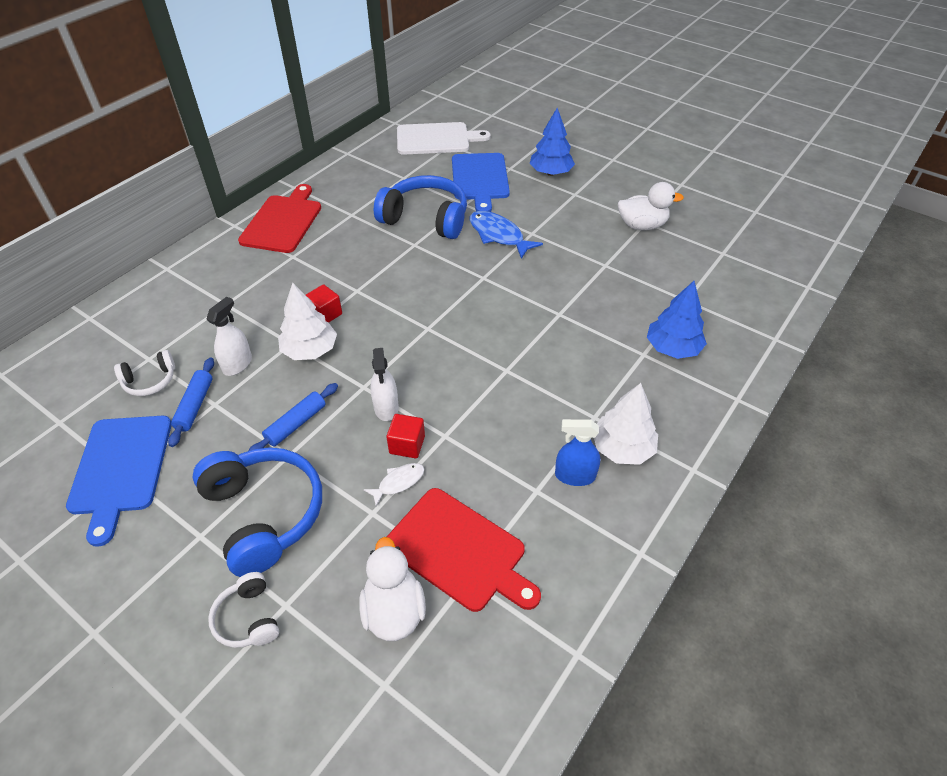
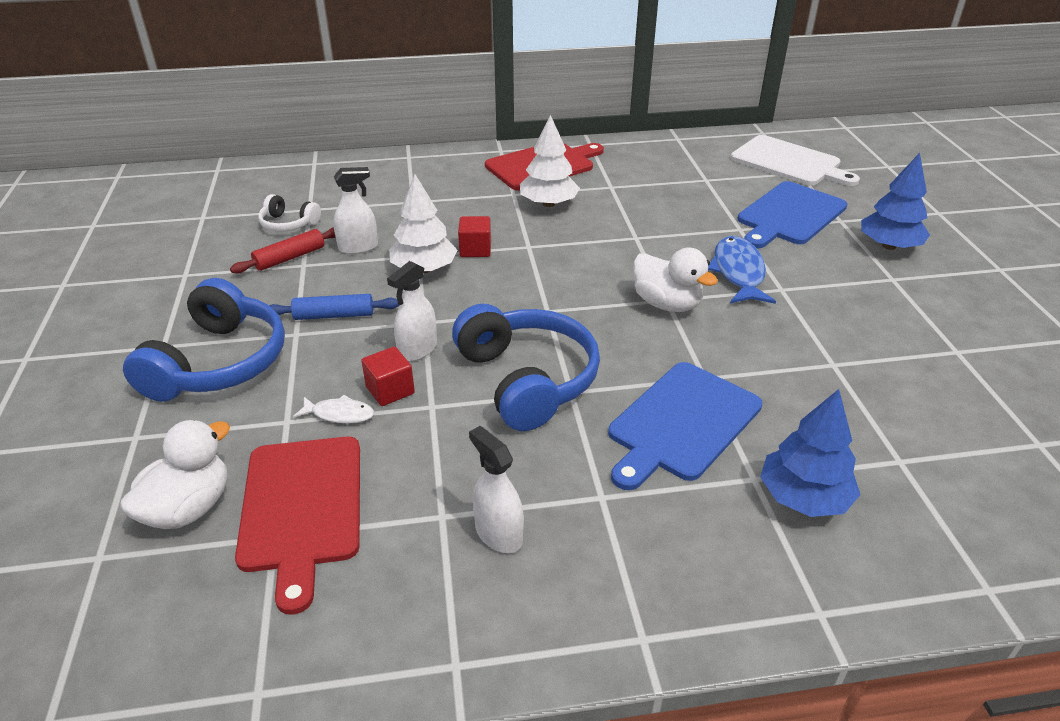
camera: 45 degrees right, 10 degrees down
blue cutting board [66,416,172,547] -> blue cutting board moved to [608,362,763,490]
blue rolling pin [168,357,214,447] -> red rolling pin [230,227,336,274]
white headphones [208,572,279,648] -> none
blue headphones [374,175,467,239] -> blue headphones moved to [452,304,600,431]
blue spray bottle [555,419,601,486] -> white spray bottle [469,426,524,553]
white tree [594,383,658,465] -> white tree moved to [520,115,580,207]
white duck [618,182,684,230] -> white duck moved to [633,248,718,312]

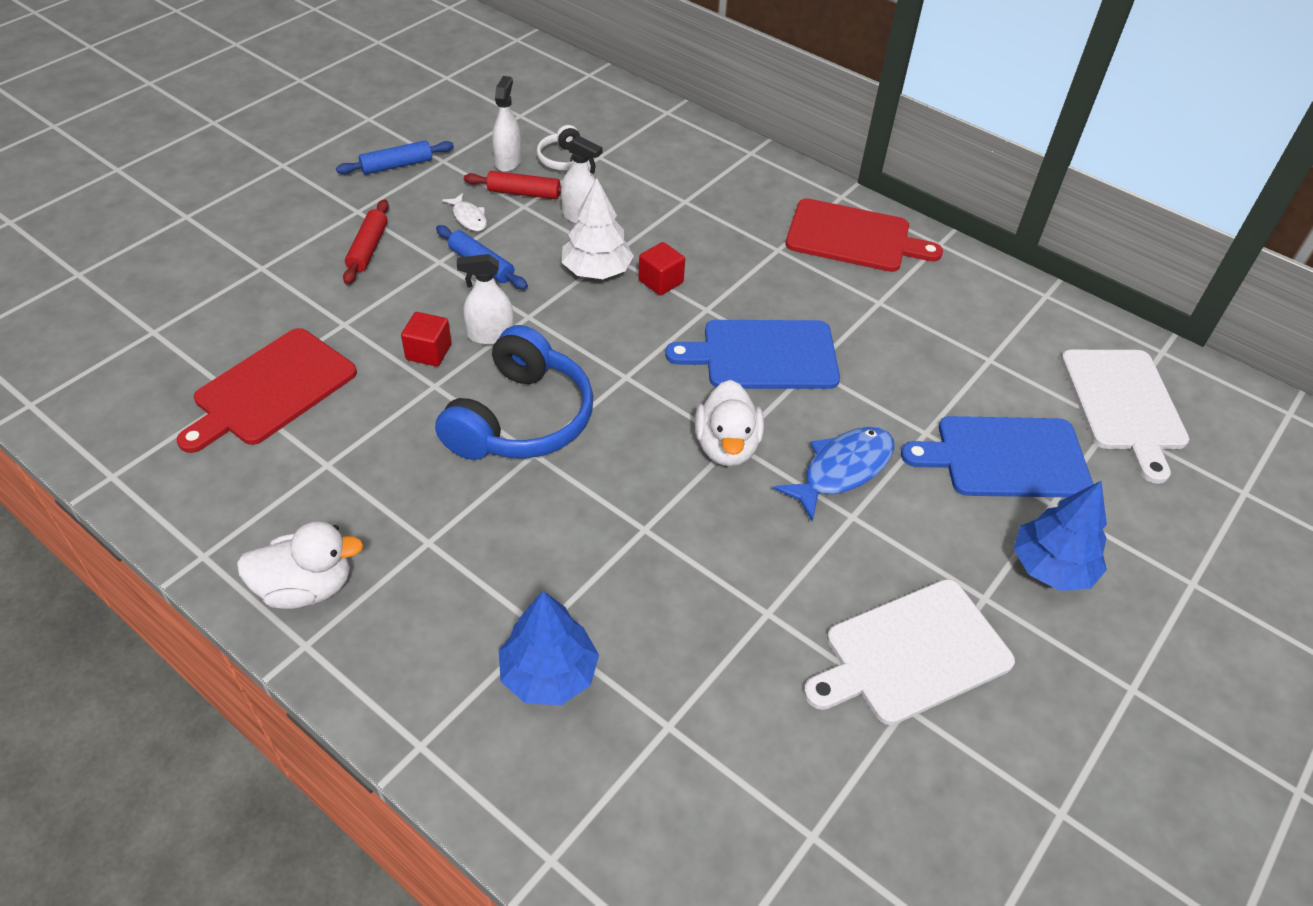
camera: 45 degrees right, 10 degrees up
white duck [120,420,230,529] -> white duck moved to [236,521,364,609]
blue headphones [123,278,285,402] -> red rolling pin [343,200,389,284]
white fish [293,395,374,424] -> white fish moved to [442,193,487,231]
white spray bottle [469,426,524,553] -> white spray bottle moved to [492,76,522,172]
white tree [520,115,580,207] -> none
blue cutting board [608,362,763,490] -> blue cutting board moved to [665,320,840,389]
none -> blue rolling pin [336,140,454,175]
none -> white cutting board [804,579,1015,725]

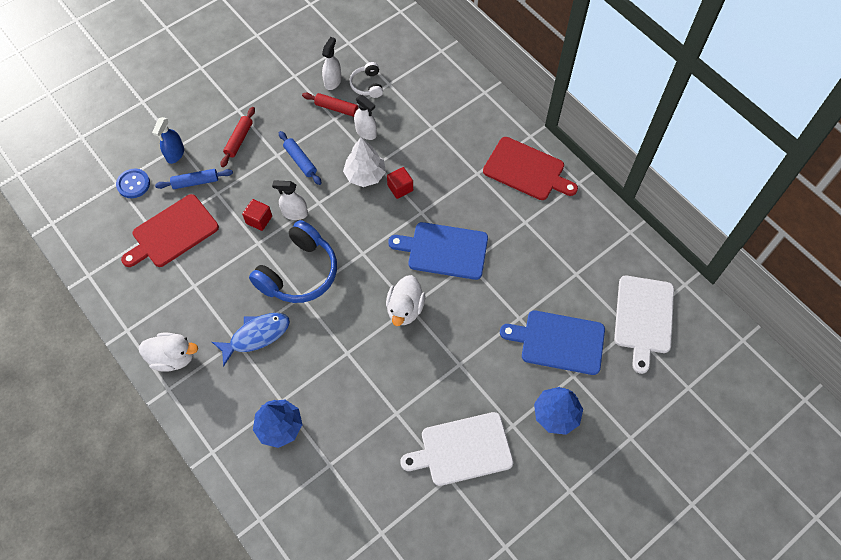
camera: 15 degrees right, 15 degrees up
blue rolling pin [336,140,454,175] -> blue rolling pin moved to [155,169,233,189]
white fish [442,193,487,231] -> none
blue fish [773,427,895,522] -> blue fish moved to [212,313,290,366]
none -> blue button [116,168,150,198]
none -> blue spray bottle [152,117,184,164]

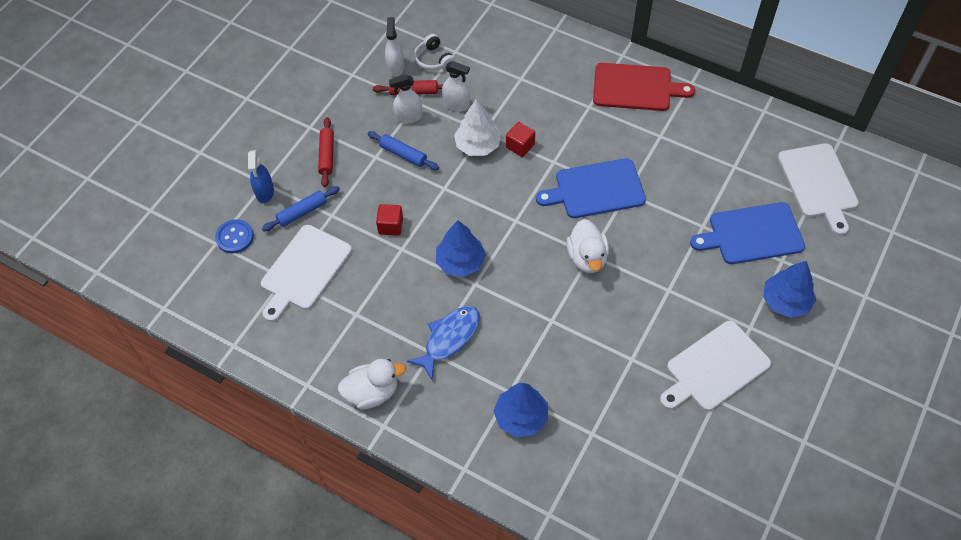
camera: 20 degrees left, 5 degrees down
red cutting board [121,194,219,267] -> white cutting board [261,225,352,322]
blue headphones [249,220,337,303] -> blue tree [436,220,486,277]
white spray bottle [272,180,308,220] -> white spray bottle moved to [389,75,423,124]

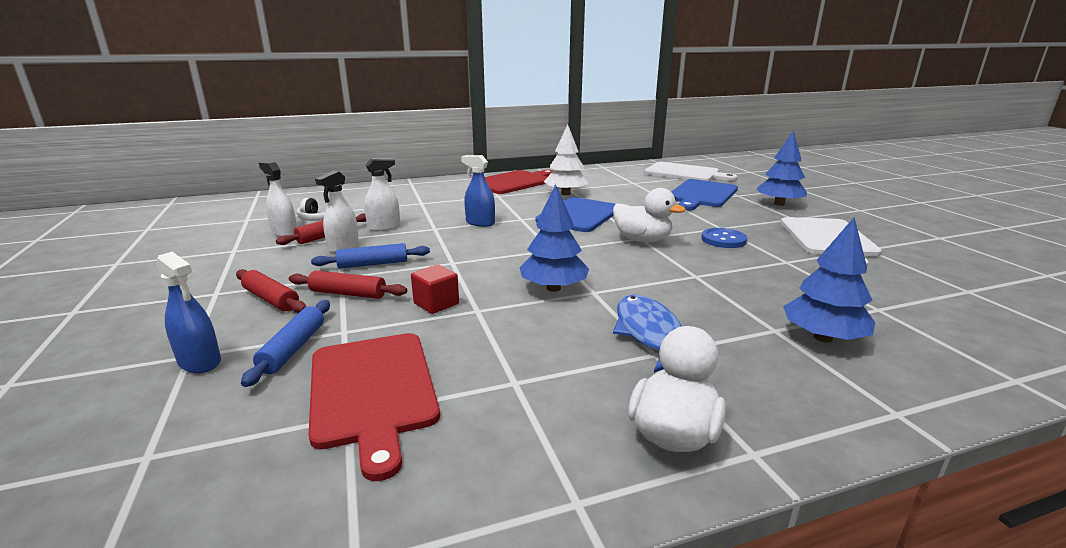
camera: 50 degrees left, 35 degrees down
blue button [215,219,254,254] -> blue button moved to [701,228,747,248]
white cutting board [261,225,352,322] -> red cutting board [309,333,440,481]
white tree [454,99,501,156] -> white tree moved to [544,124,588,195]
red cube [506,122,535,157] -> blue spray bottle [461,155,495,227]
none -> red rolling pin [289,271,407,299]

